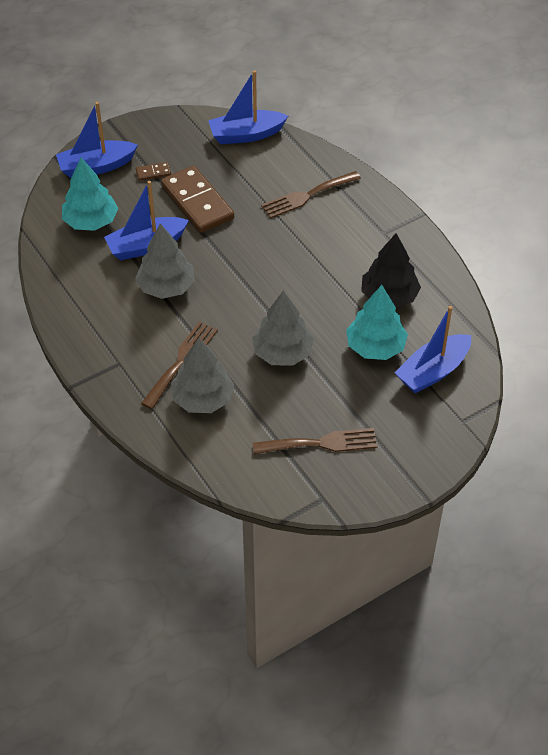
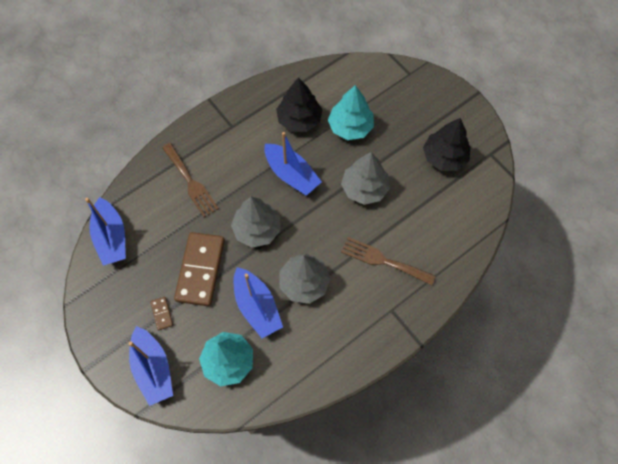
camera: 95 degrees left, 15 degrees up
brown domino [161,166,234,233] -> brown domino turned 45 degrees counterclockwise [174,232,225,306]
grey tree [171,338,234,413] -> grey tree moved to [231,197,280,248]
brown fork [253,428,378,454] -> black tree [423,118,470,171]
blue boat [394,306,471,393] -> blue boat moved to [264,132,322,196]

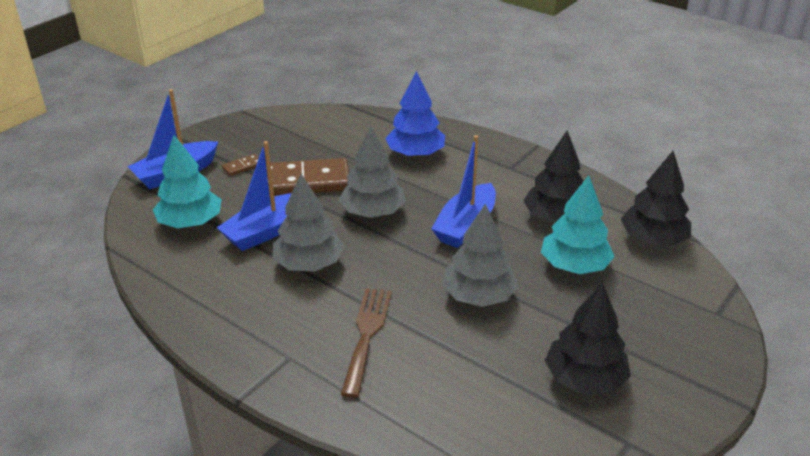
camera: 75 degrees right, 30 degrees down
blue boat [85,197,126,266] -> none
brown fork [162,143,219,217] -> blue tree [385,71,445,158]
none -> black tree [621,151,691,246]

